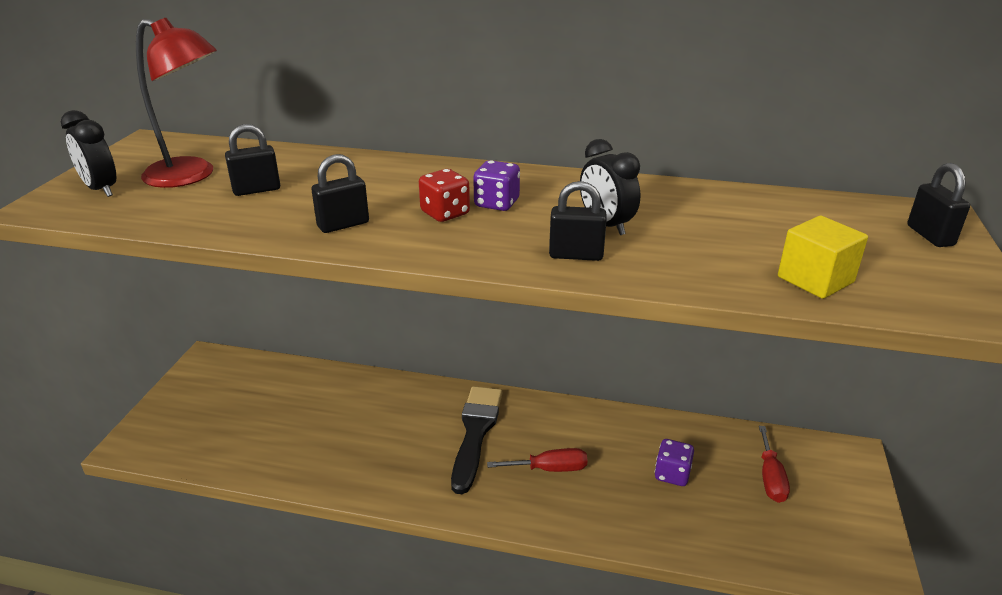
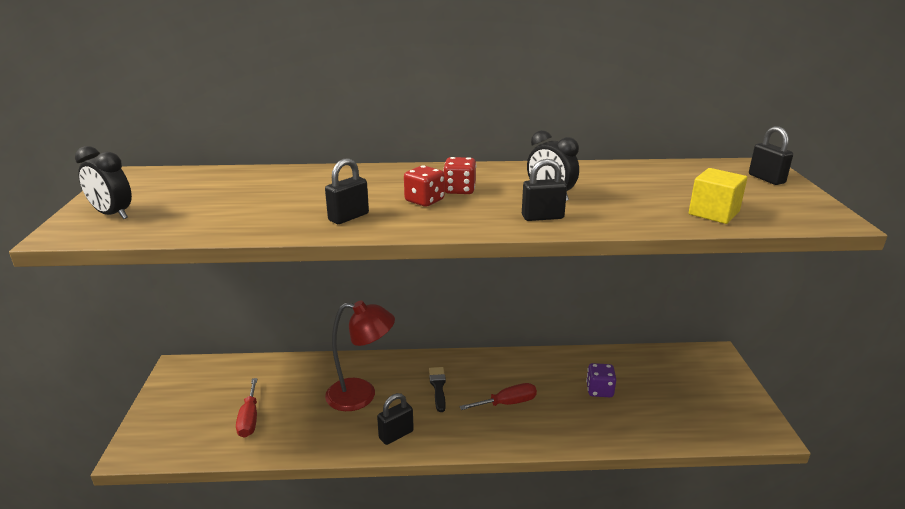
camera: 15 degrees left, 5 degrees down
red lamp [136,18,217,188] -> red lamp moved to [325,300,395,411]
black padlock [225,124,280,196] -> black padlock moved to [377,393,414,445]
black brush [451,386,502,494] -> black brush [429,367,446,412], size x0.54
purple dice [473,160,520,211] -> red dice [443,157,476,194]
red screwdriver [759,426,790,503] -> red screwdriver moved to [236,378,257,438]

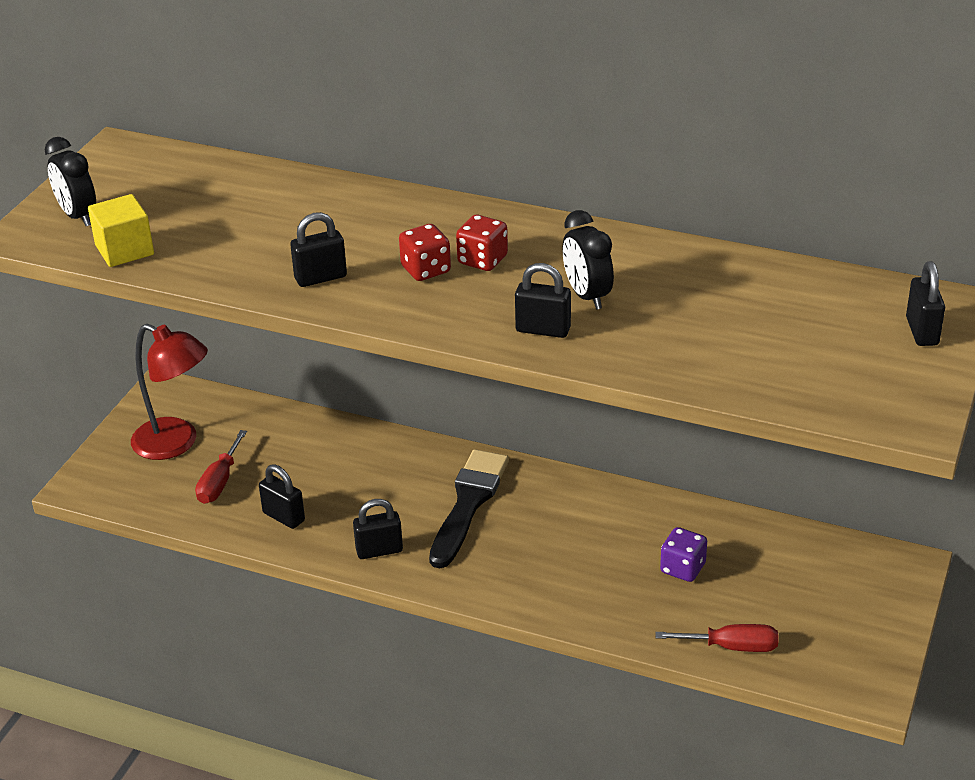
camera: 25 degrees right, 10 degrees up
red lamp [325,300,395,411] -> red lamp moved to [131,324,208,460]
black brush [429,367,446,412] -> black brush [429,449,509,568], size x1.84
red screwdriver [459,383,537,410] -> red screwdriver moved to [655,624,778,652]
yellow cube [689,168,747,224] -> yellow cube moved to [88,194,154,267]
none -> black padlock [259,464,305,529]

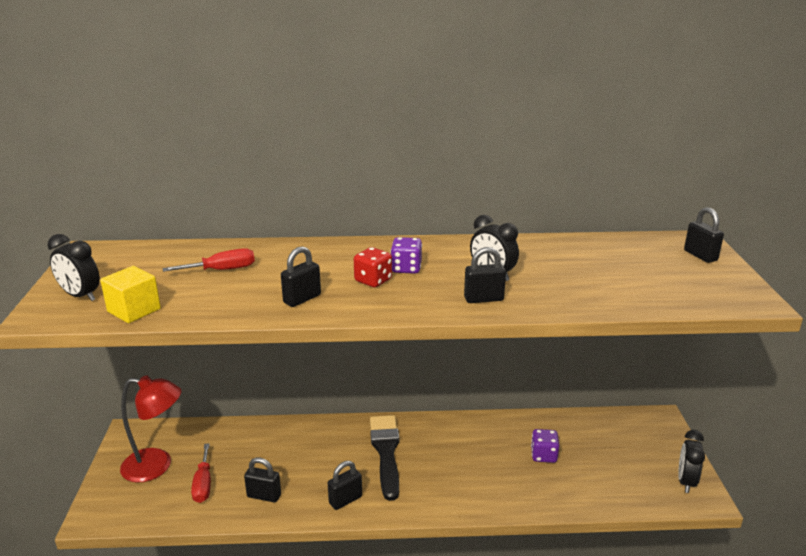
camera: 25 degrees left, 10 degrees down
red dice [456,215,508,271] -> purple dice [391,237,422,274]
red screwdriver [655,624,778,652] -> red screwdriver moved to [162,248,255,272]
none -> black clock [678,430,705,493]

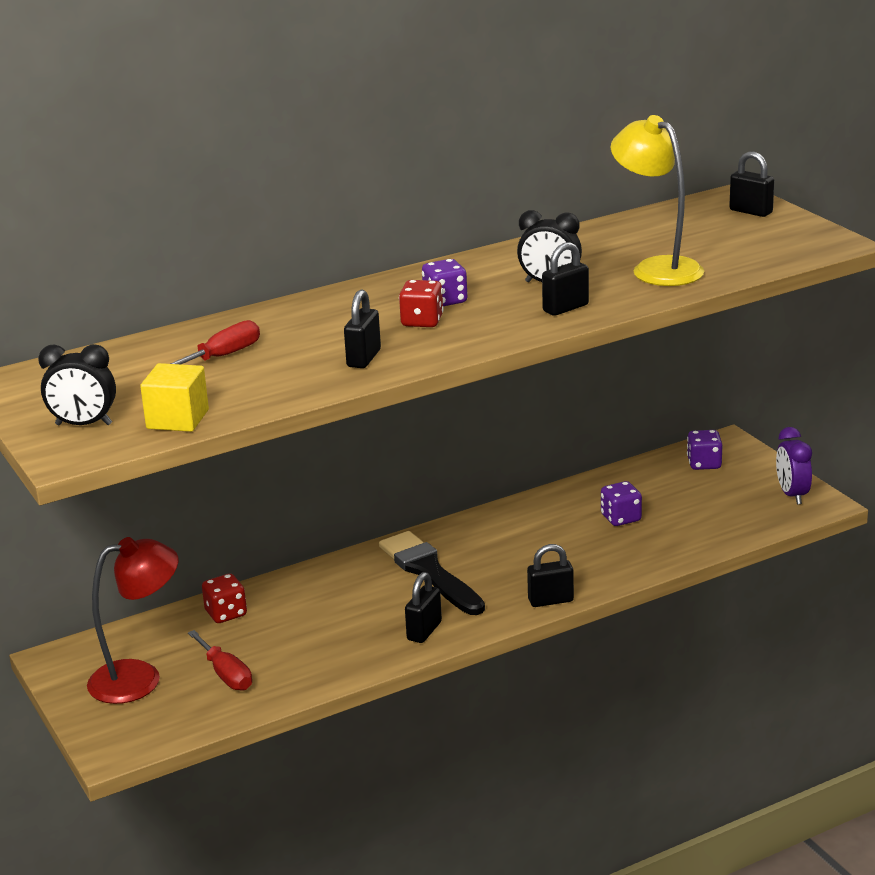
camera: 25 degrees left, 0 degrees up
black padlock [244,458,281,503] -> black padlock moved to [527,544,574,607]
black clock [678,430,705,493] -> purple clock [776,427,812,505]
none -> red dice [202,574,247,623]
none -> yellow lamp [611,115,704,286]
none -> purple dice [687,430,722,470]

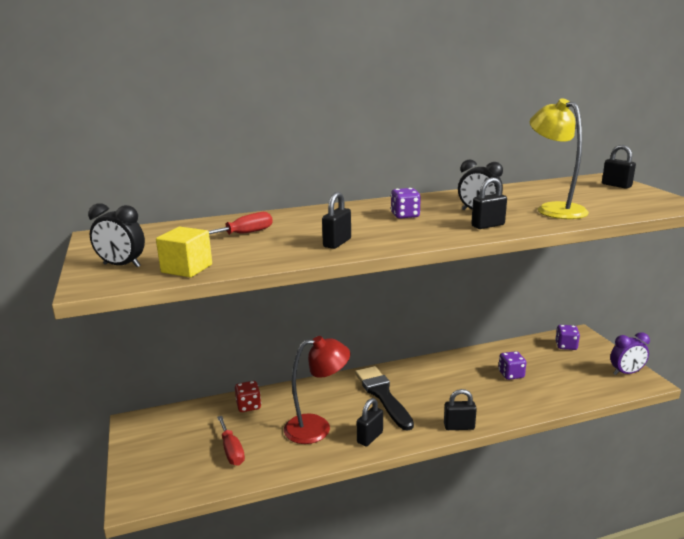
camera: 10 degrees right, 5 degrees down
red lamp [87,537,178,704] -> red lamp moved to [284,336,350,444]
red dice [399,280,444,327] -> none
purple clock [776,427,812,505] -> purple clock turned 105 degrees counterclockwise [610,332,650,375]

